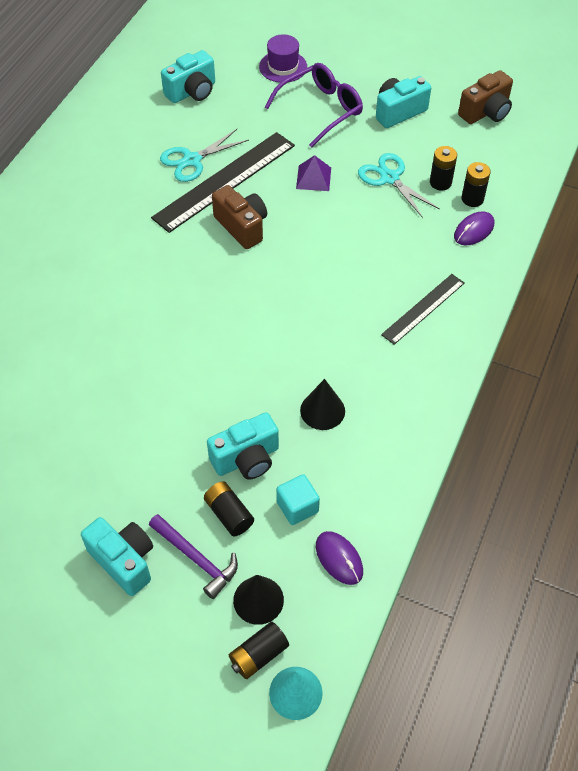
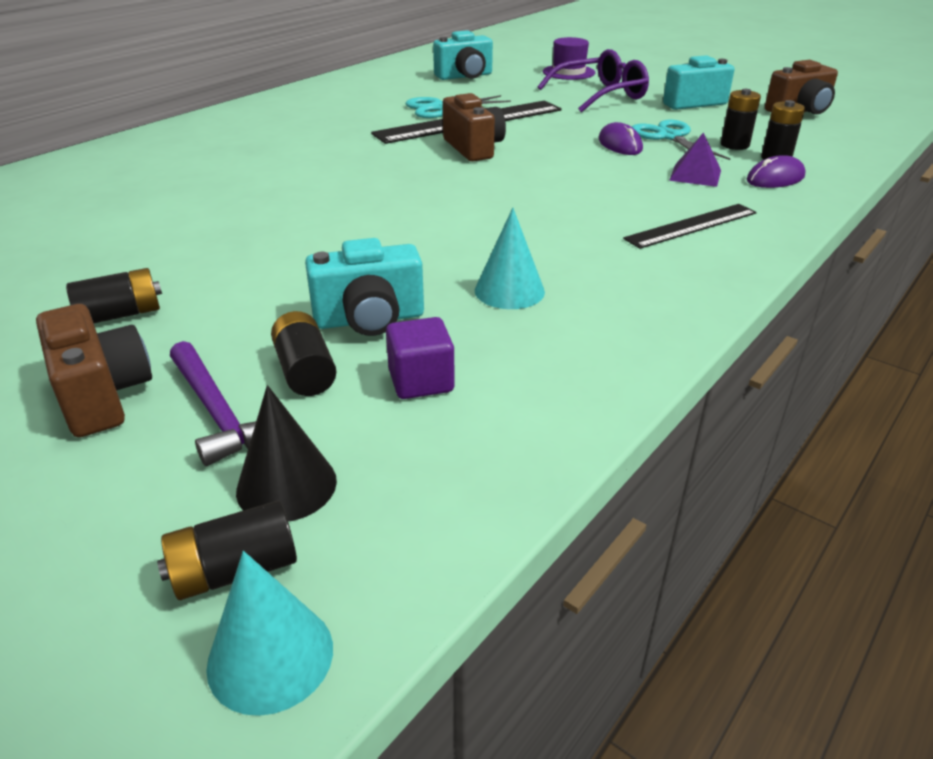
camera: 15 degrees right, 20 degrees down
turquoise camera [81,517,153,596] -> brown camera [36,304,152,437]
turquoise cube [276,474,320,525] -> purple cube [386,317,455,399]
purple pyramid [296,155,331,191] -> purple pyramid moved to [669,132,721,187]
black cone [300,379,345,430] -> turquoise cone [475,208,545,309]
purple mouse [316,531,363,585] -> purple mouse moved to [598,122,643,155]
none -> black battery [66,268,162,323]

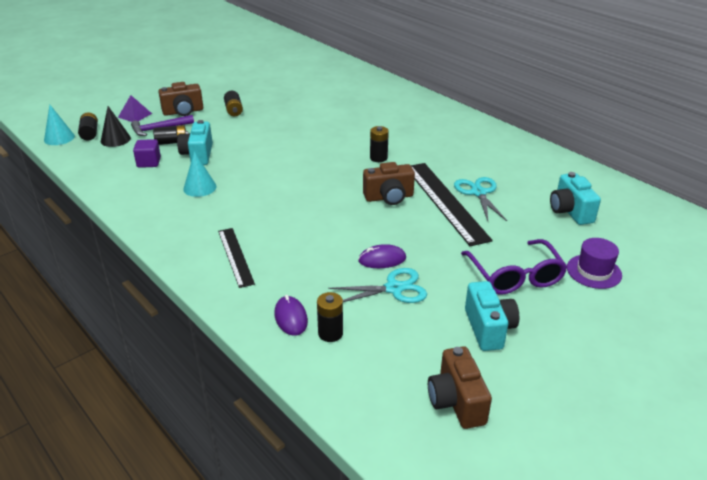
camera: 100 degrees right, 0 degrees up
purple pyramid [669,132,721,187] -> purple pyramid moved to [118,95,152,122]
black battery [721,89,761,150] -> black battery moved to [370,126,389,162]

